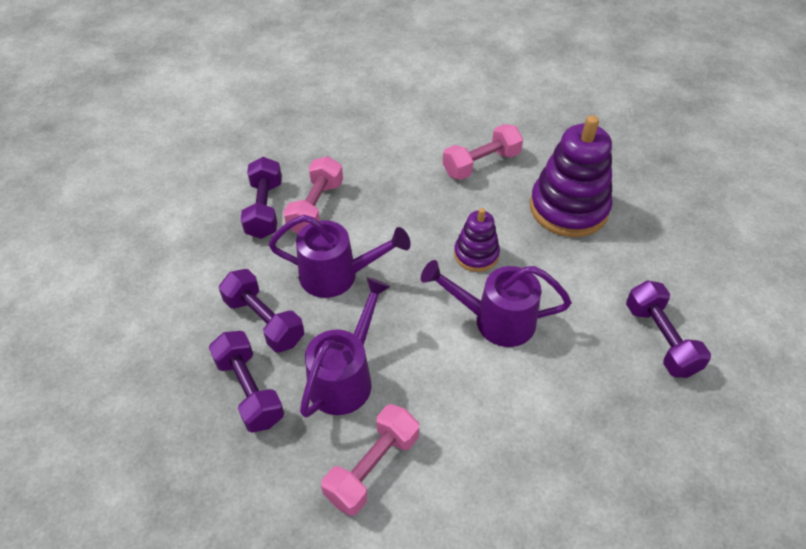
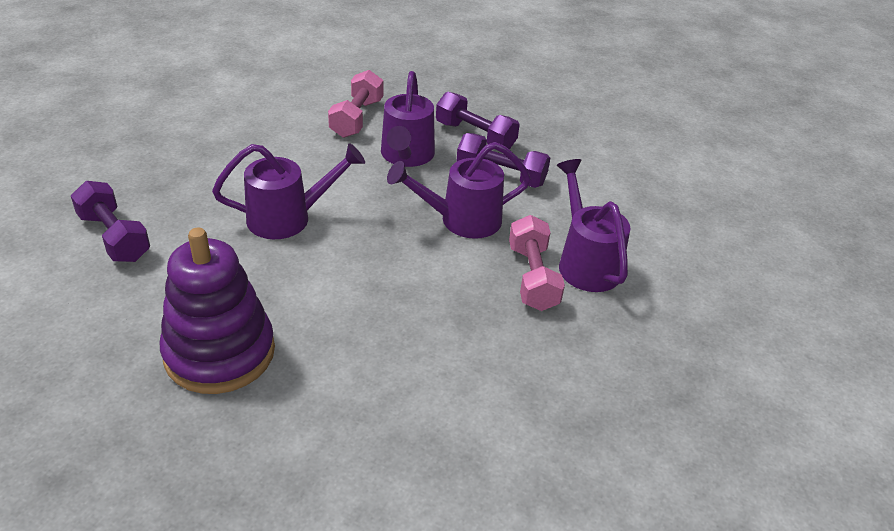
camera: 155 degrees right, 10 degrees down
purple dumbbell [241,157,282,239] -> purple watering can [557,159,631,292]
pink dumbbell [443,124,523,180] -> none
purple stacking toy [454,208,500,272] -> none

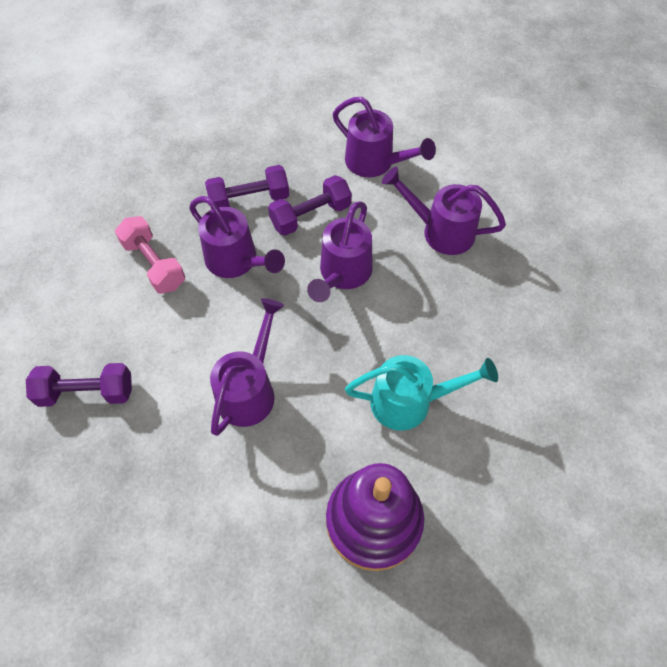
camera: 50 degrees left, 20 degrees up
purple dumbbell [71,181,150,262] -> purple dumbbell moved to [26,363,132,407]
pink dumbbell [509,215,565,311] -> none
none -> purple watering can [333,97,436,177]
none -> turquoise watering can [345,355,498,431]

